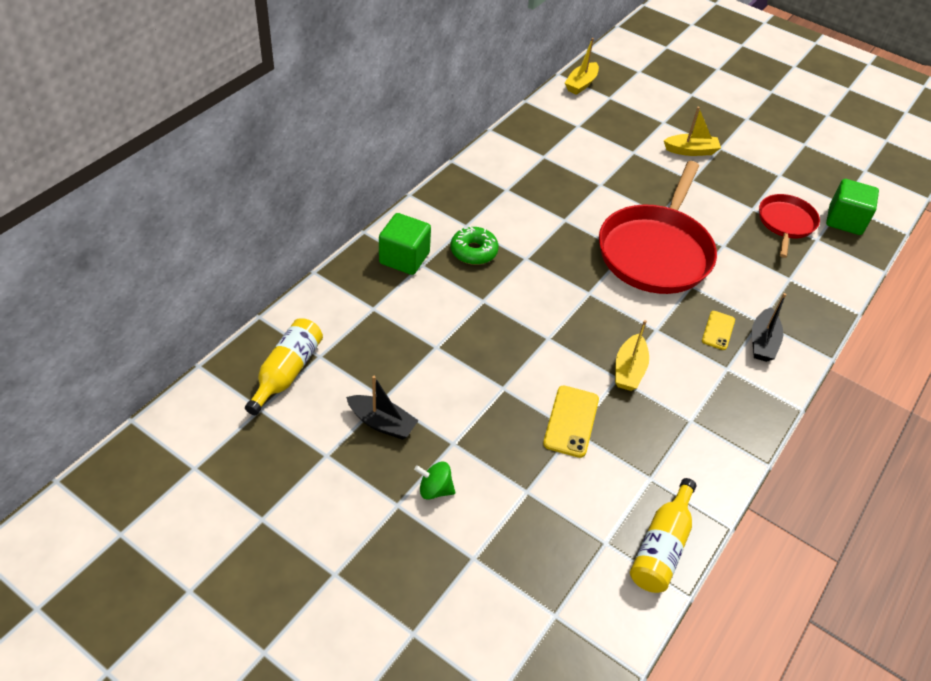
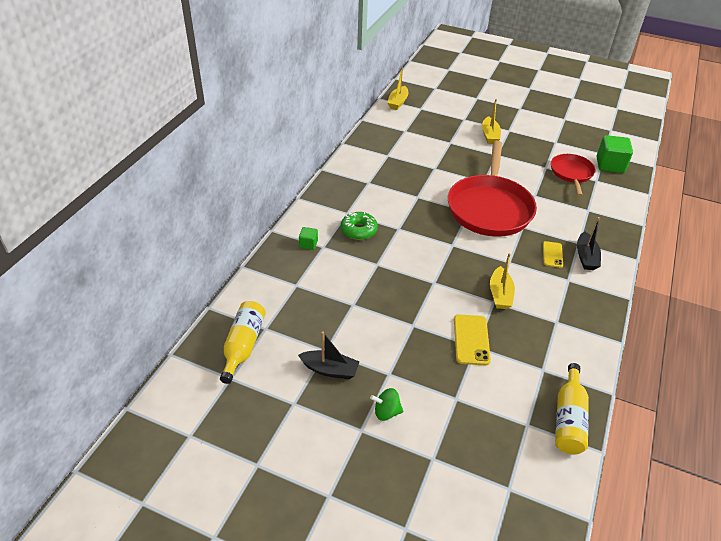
camera: 10 degrees left, 5 degrees down
green cube [379,213,431,275] -> green cube [299,227,318,250], size x0.51
yellow boat [664,107,721,156] -> yellow boat turned 105 degrees clockwise [482,99,501,144]

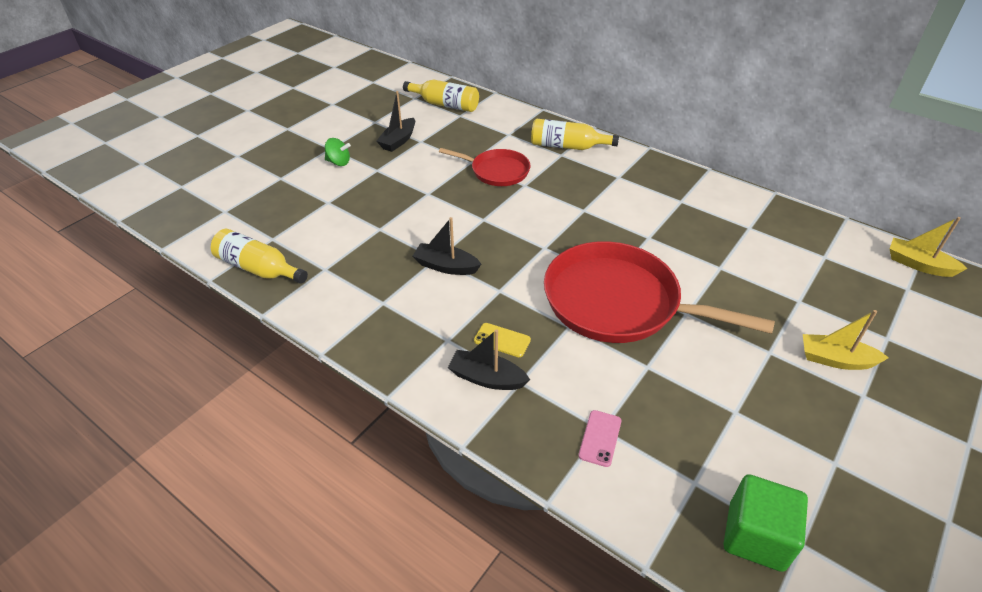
camera: 105 degrees right, 0 degrees up
green cube [299,227,318,250] -> yellow bottle [531,118,619,150]
green donut [341,212,378,240] -> none
green spinning top [370,388,403,421] -> green spinning top turned 90 degrees clockwise [325,138,351,166]
yellow phone [454,314,491,365] -> none
yellow boat [490,253,515,309] -> black boat [413,217,481,275]
red pan [551,154,596,196] -> red pan moved to [439,148,531,186]
none -> pink phone [578,410,621,467]

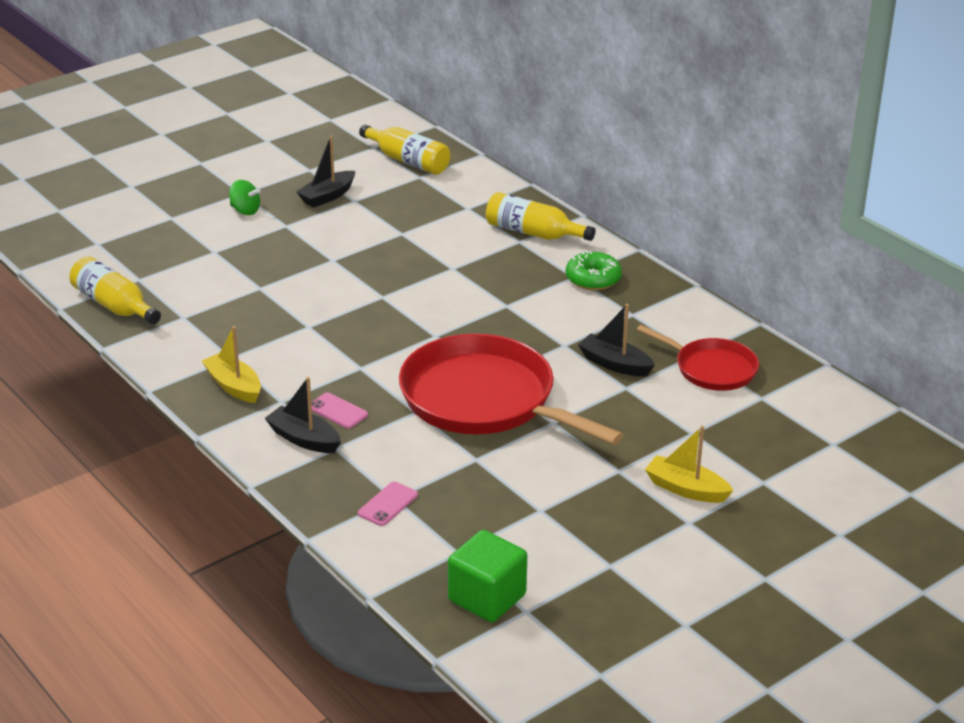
camera: 15 degrees right, 10 degrees down
black boat [413,217,481,275] -> black boat moved to [578,304,655,377]
red pan [439,148,531,186] -> red pan moved to [637,325,759,391]
yellow phone [474,323,531,357] -> pink phone [311,392,368,428]
yellow boat [889,217,968,277] -> yellow boat moved to [202,326,261,403]
none -> green donut [566,250,622,290]

